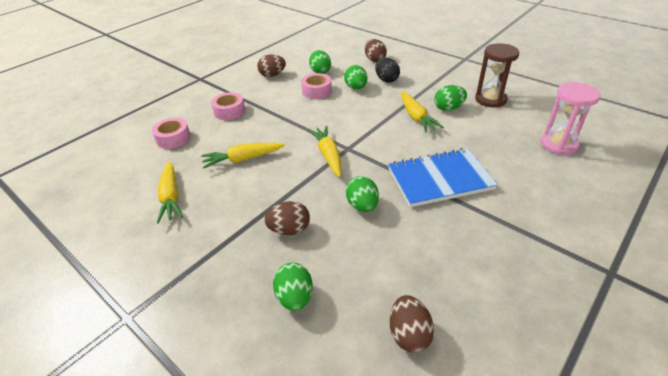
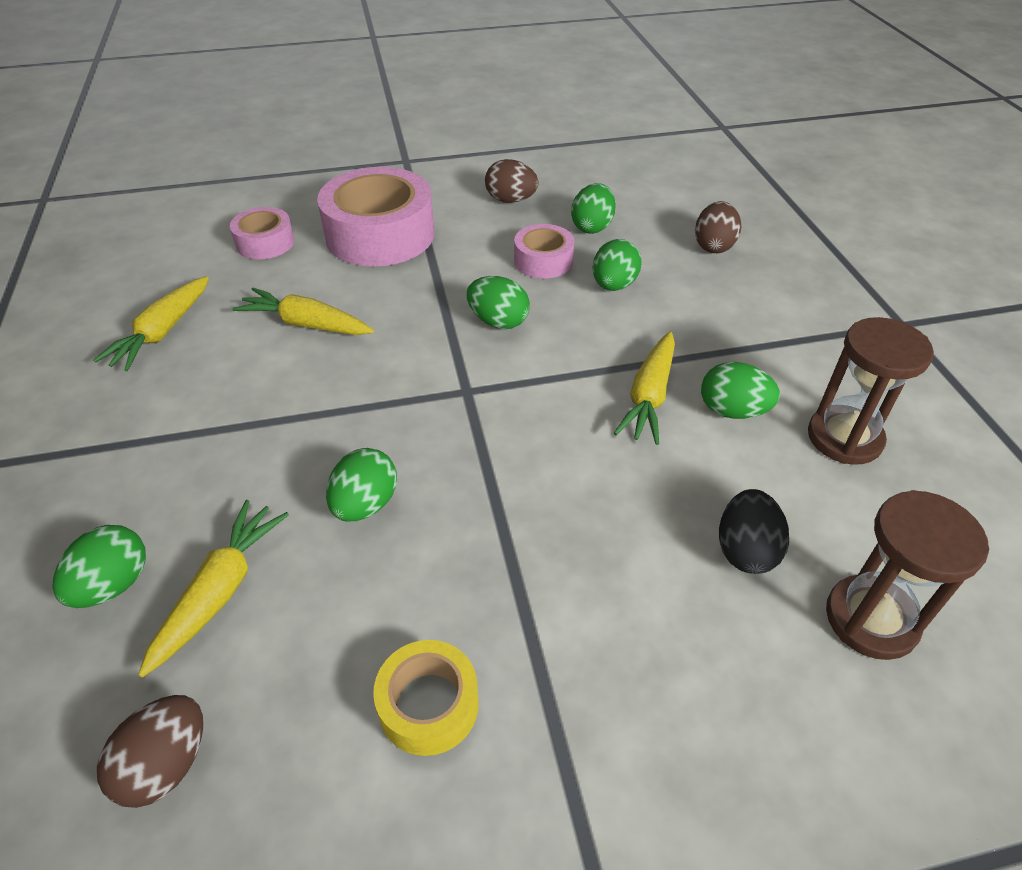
camera: 35 degrees right, 5 degrees up
pink tape [211,92,245,120] -> pink tape [317,167,434,267], size x1.92
brown egg [264,201,310,235] -> none
yellow carrot [308,126,341,177] -> yellow carrot moved to [138,500,289,678]
black egg [375,58,400,83] -> black egg moved to [719,489,789,574]
blue notebook [388,148,498,207] -> none
pink hourglass [540,82,600,155] -> brown hourglass [826,490,989,660]
none -> yellow tape [373,640,479,756]
none -> green egg [467,276,530,329]

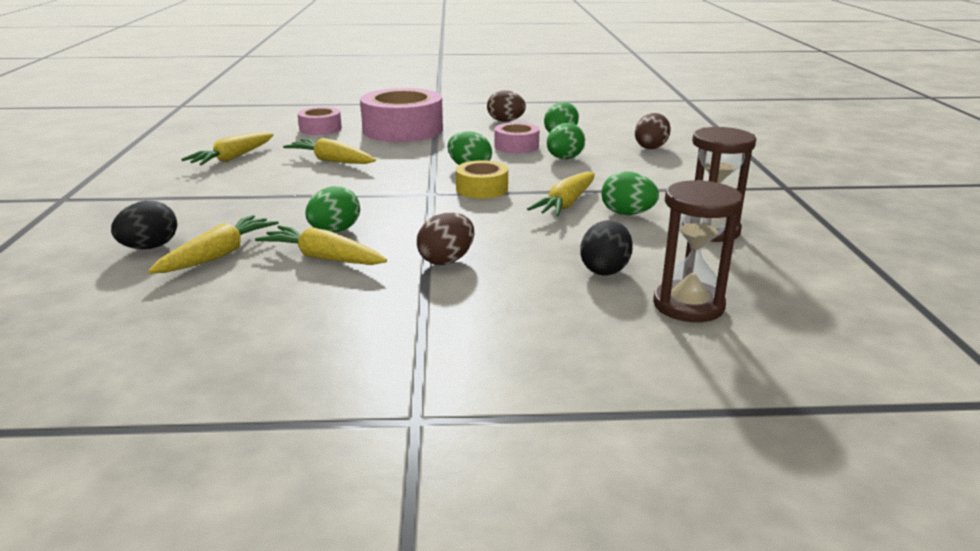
camera: 10 degrees right, 20 degrees down
green egg [52,525,146,608] -> black egg [111,201,177,249]
brown egg [97,695,203,808] -> brown egg moved to [417,212,474,265]
yellow tape [373,640,479,756] -> yellow tape moved to [456,160,508,199]
none -> yellow carrot [255,225,387,265]

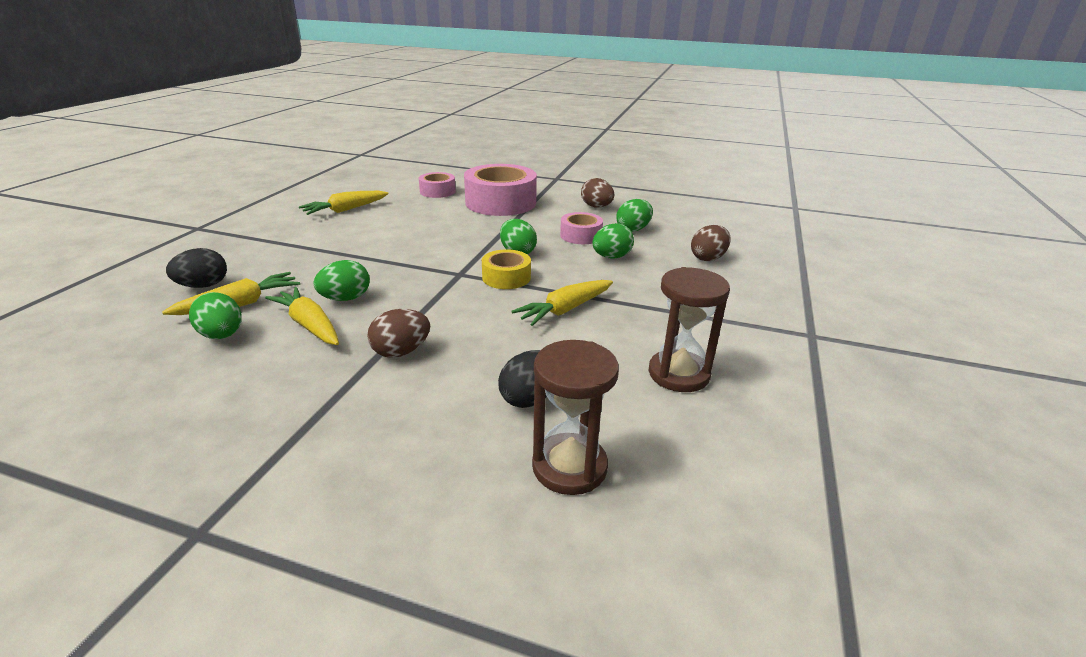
camera: 20 degrees right, 5 degrees up
yellow carrot [283,138,376,164] -> none
green egg [601,171,659,215] -> green egg moved to [189,292,242,339]

